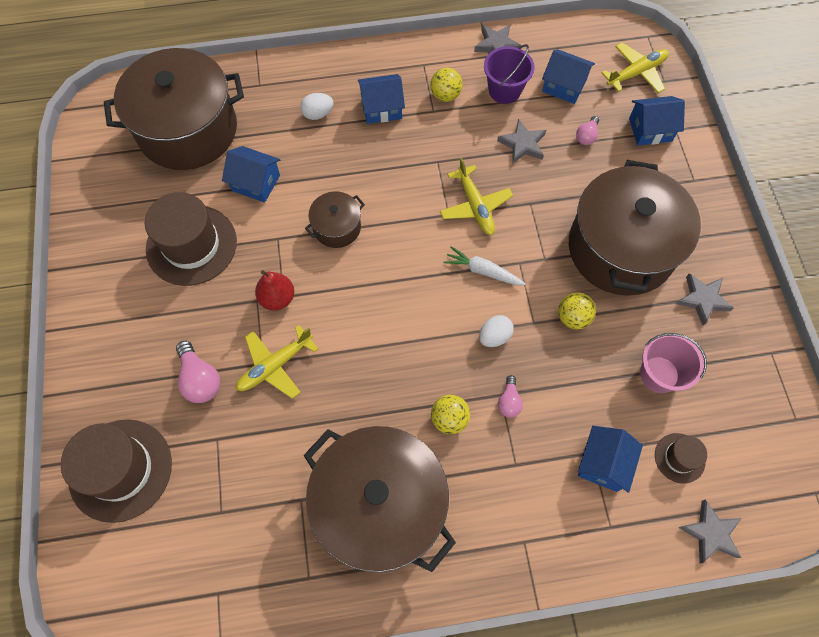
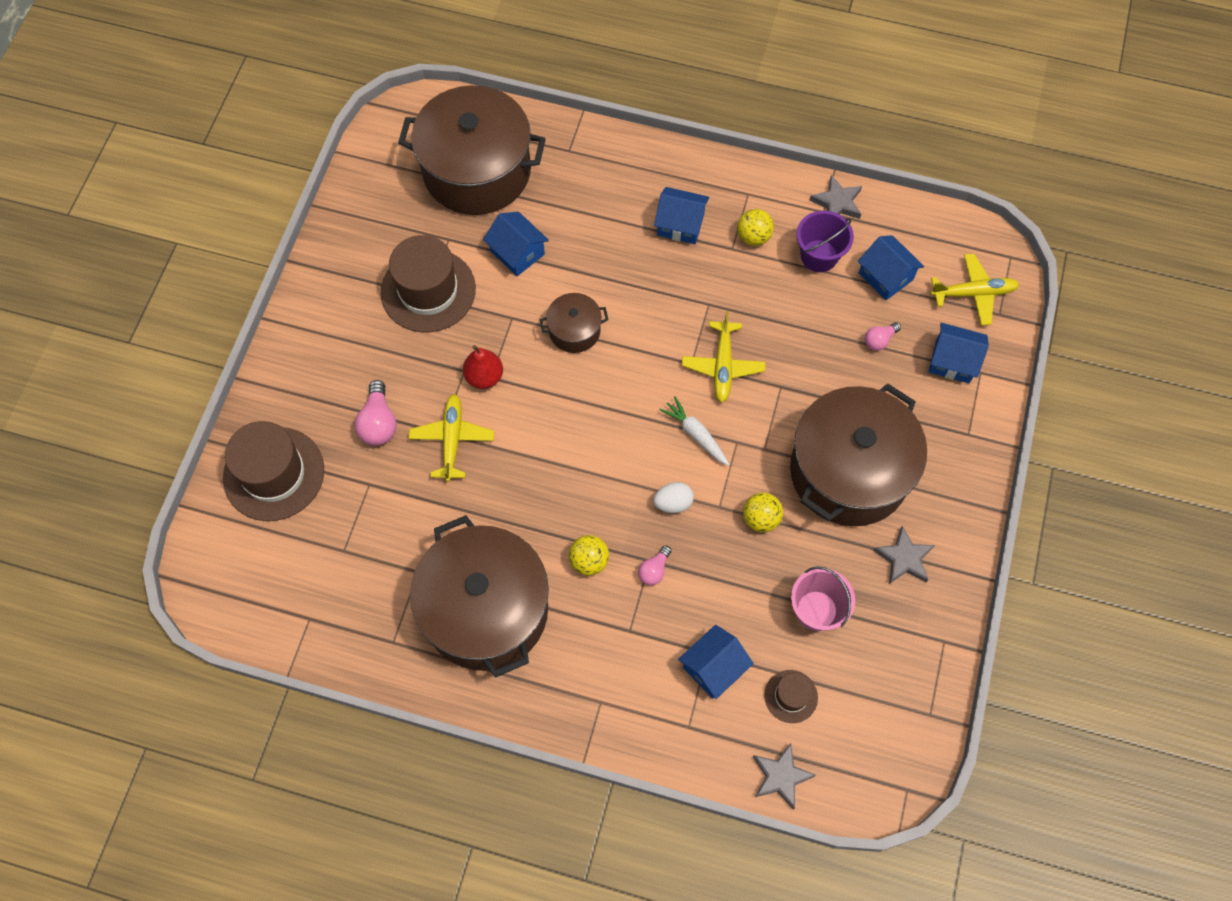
camera: 25 degrees right, 0 degrees up
yellow plane [236,325,318,399] -> yellow plane turned 105 degrees clockwise [409,394,494,482]
white egg [300,93,334,120] -> none
grey star [497,119,546,164] -> none

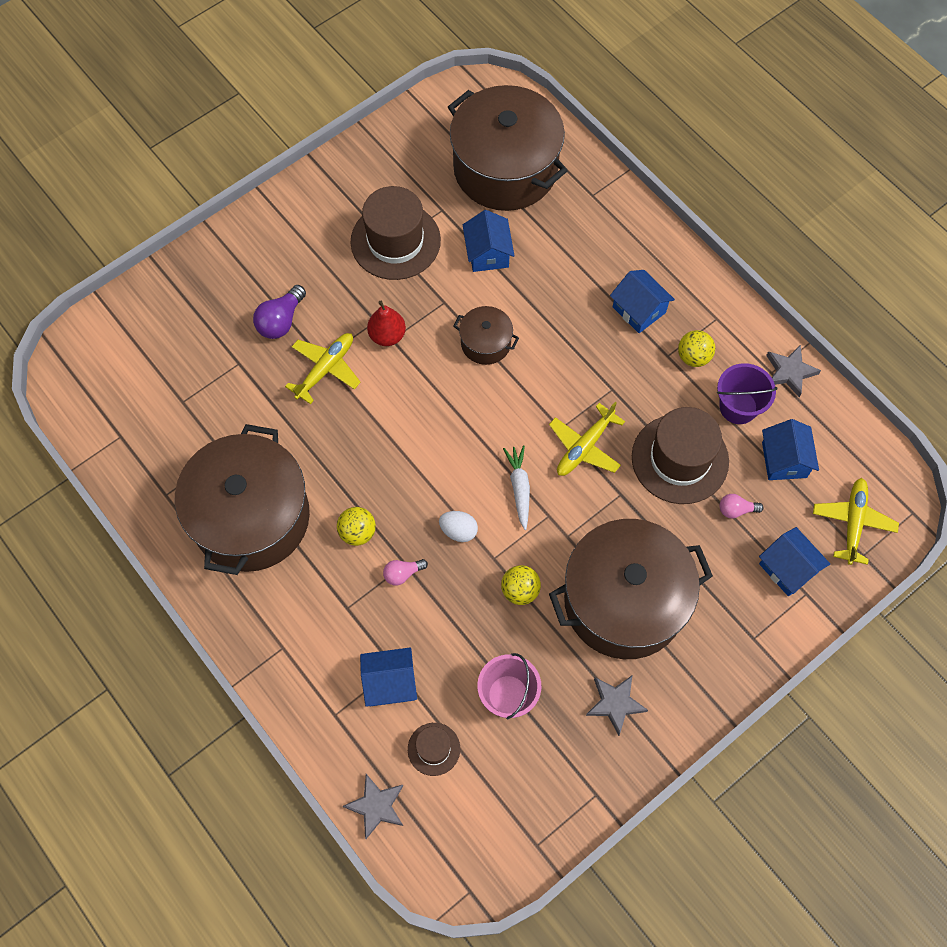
camera: 35 degrees right, 0 degrees up
brown hat [223,421,324,521] -> brown hat moved to [632,407,729,504]
pink light bulb [355,380,397,446] -> purple light bulb [253,285,306,339]
yellow plane [930,253,1020,326] -> yellow plane turned 105 degrees counterclockwise [813,478,899,565]

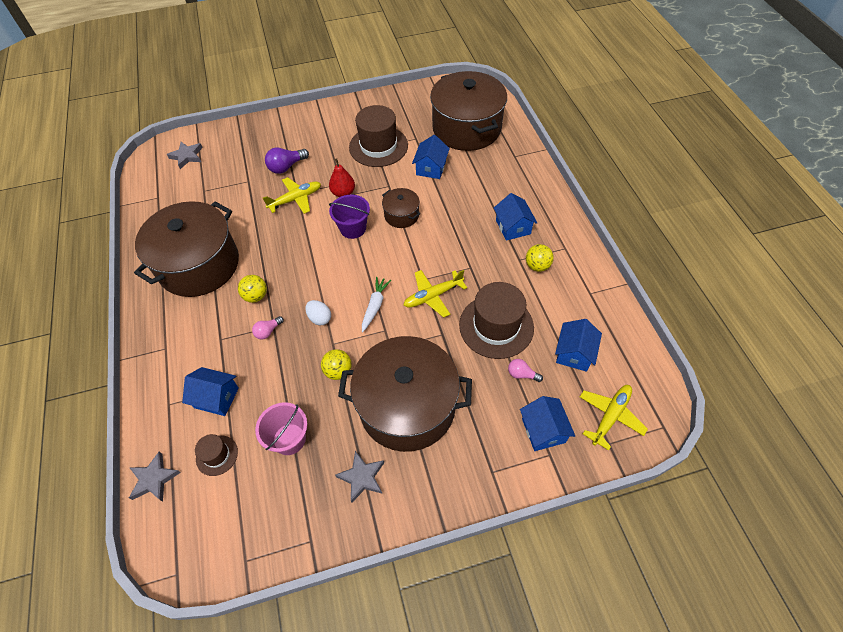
camera: 25 degrees right, 10 degrees down
pink light bulb [383,559,428,586] -> pink light bulb turned 45 degrees counterclockwise [252,316,284,339]
purple bucket [717,363,778,424] -> purple bucket moved to [329,195,370,239]
grey star [766,345,821,397] -> grey star moved to [167,142,203,169]

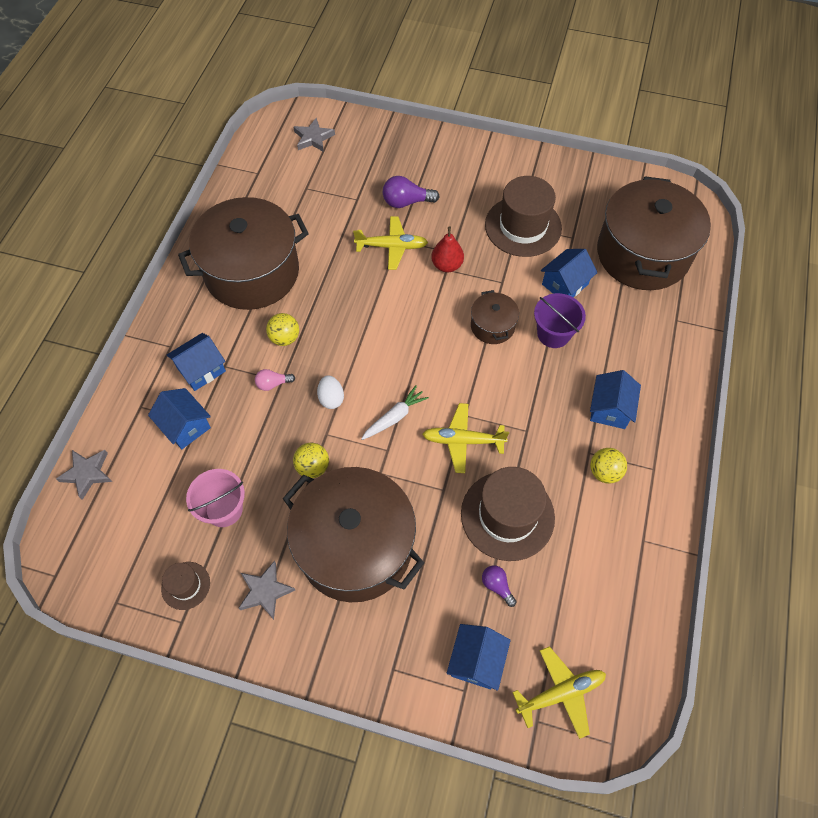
camera: 30 degrees right, 5 degrees up
brown hat [195,434,238,476] -> brown hat moved to [161,562,210,610]
purple bucket [329,195,370,239] -> purple bucket moved to [534,293,586,348]
pink light bulb [508,359,543,382] -> purple light bulb [482,565,517,607]
blue house [555,319,602,372] -> blue house moved to [167,333,226,391]

